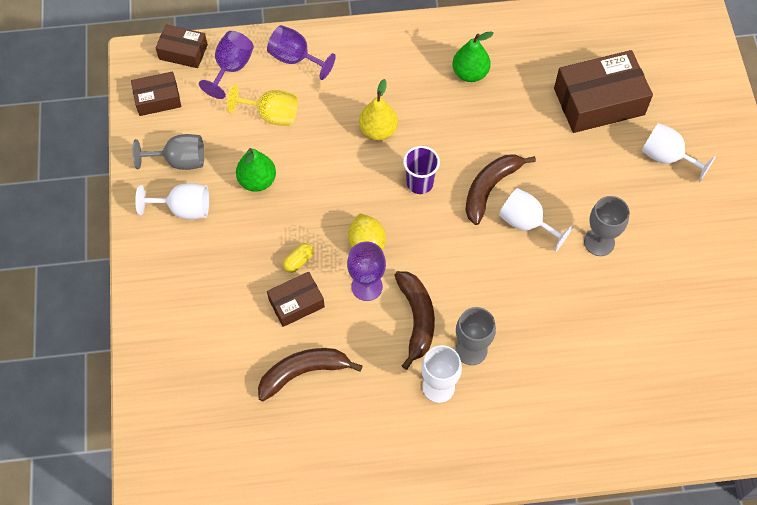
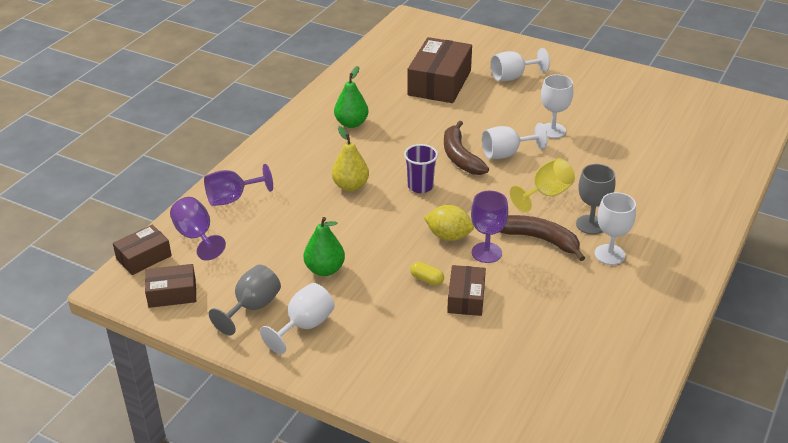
camera: 55 degrees left, 25 degrees down
brown box [131,71,181,116] -> brown box turned 60 degrees clockwise [145,264,196,308]
yellow goblet [227,84,298,126] -> yellow goblet moved to [510,158,575,212]
brown banana [258,348,362,401] -> none
yellow capsule [283,243,313,273] -> yellow capsule turned 45 degrees counterclockwise [410,262,444,286]
grey goblet [584,196,630,256] -> white goblet [541,74,573,138]

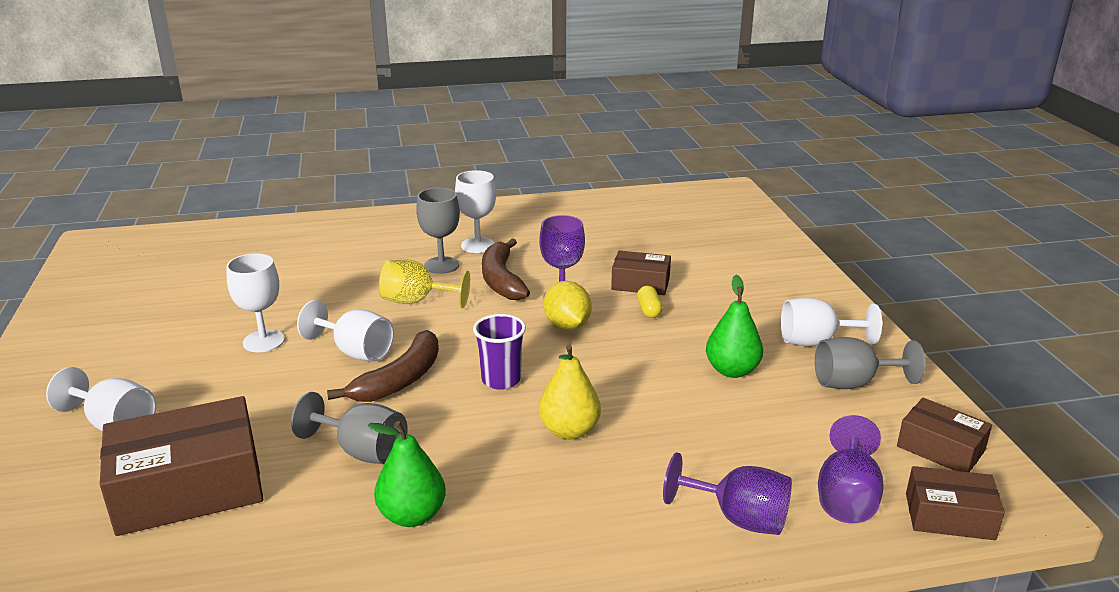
camera: 130 degrees left, 10 degrees down
brown box [447,265,486,316] -> brown box turned 45 degrees clockwise [611,251,671,295]
none -> grey goblet [291,392,407,464]

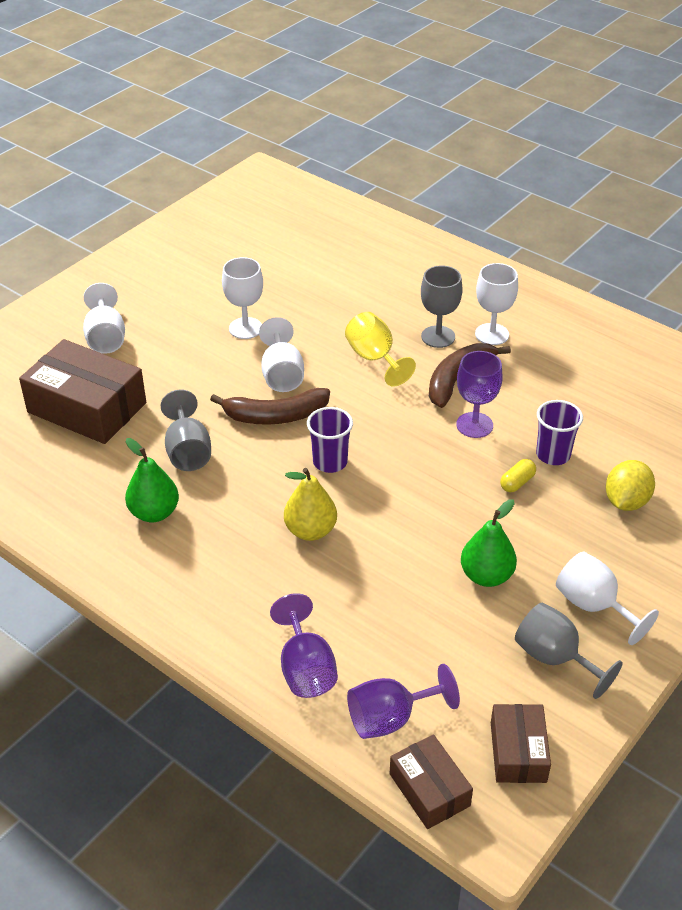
camera: 50 degrees right, 15 degrees up
yellow lemon [543,281,592,330] -> yellow lemon moved to [606,460,655,511]
brown box [611,251,671,295] -> purple cup [536,400,583,465]

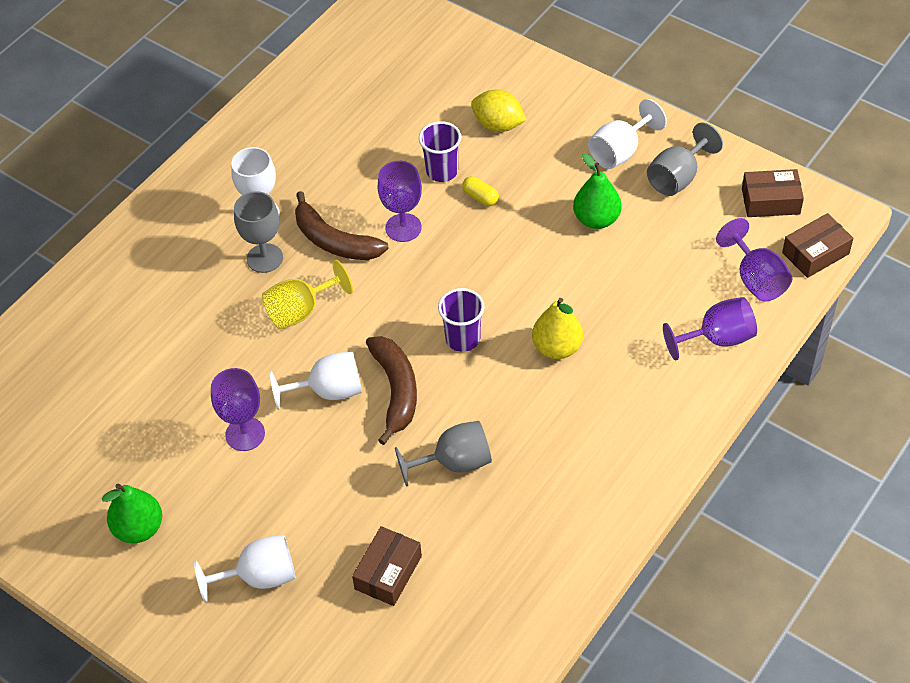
camera: 90 degrees left, 10 degrees up
brown box [19,339,146,444] -> brown box [352,526,422,606], size x0.55
green pear [125,438,179,522] -> green pear moved to [102,484,162,543]
white goblet [222,257,263,339] -> purple goblet [211,368,265,451]

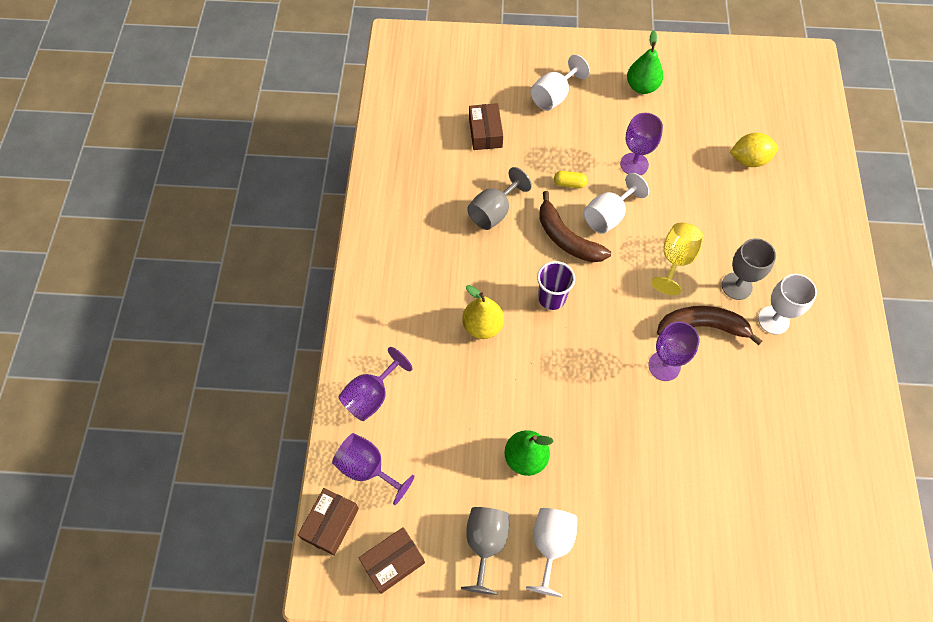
camera: 145 degrees right, 10 degrees up
purple cup [419,121,462,182] -> none
yellow capsule [462,176,499,206] -> yellow capsule moved to [554,171,587,188]
yellow lemon [471,90,526,132] -> yellow lemon moved to [730,133,778,167]

